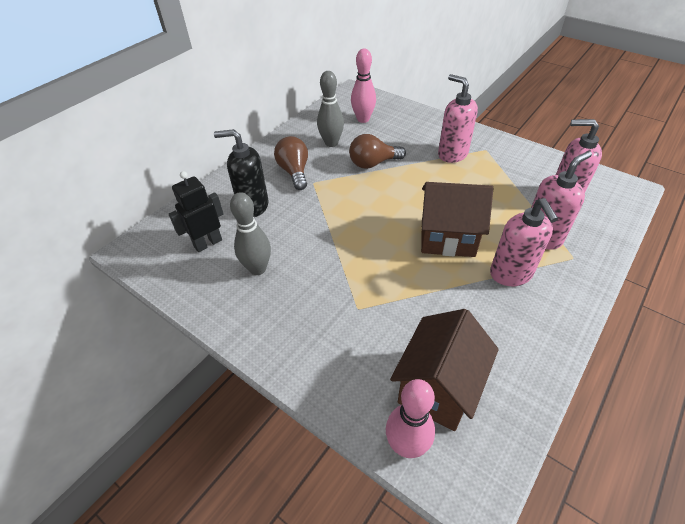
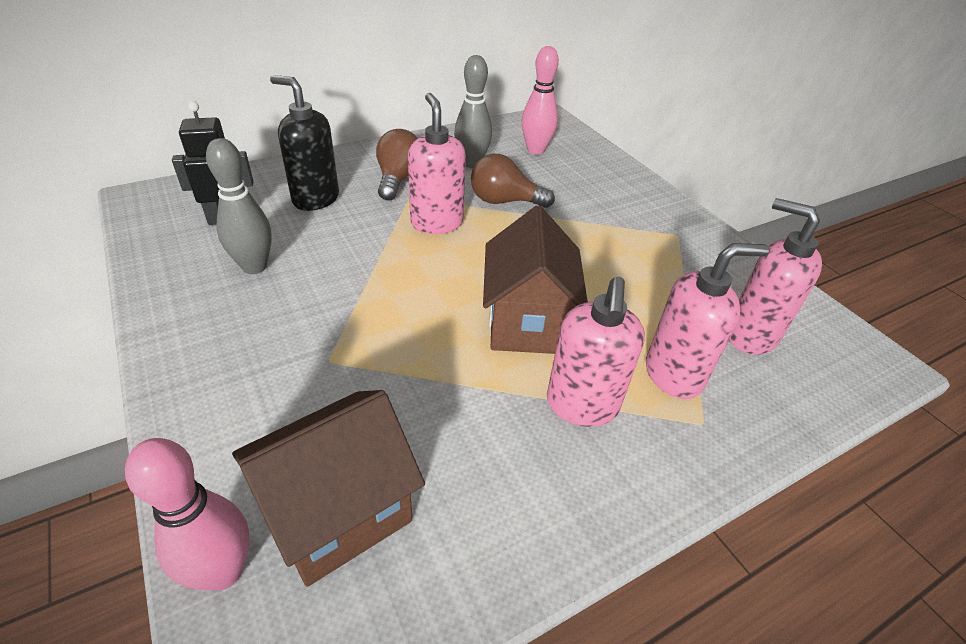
camera: 20 degrees right, 5 degrees down
brown house [421,182,493,257] -> brown house turned 60 degrees clockwise [483,206,588,354]
pink soap dispenser [438,74,478,163] -> pink soap dispenser moved to [408,93,466,234]

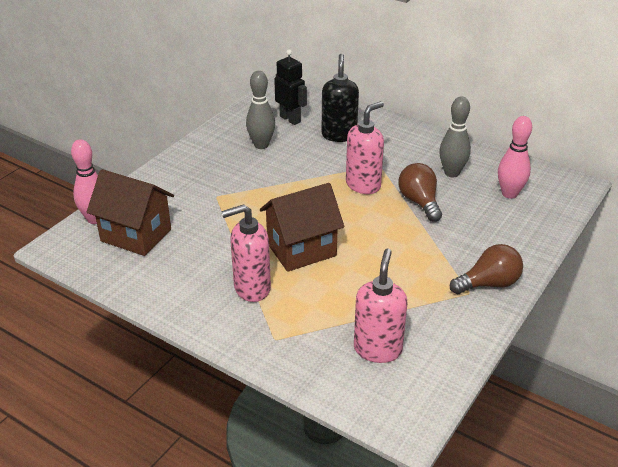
camera: 65 degrees right, 5 degrees down
brown light bulb [376,129,418,201] -> brown light bulb moved to [450,244,523,294]
pink soap dispenser [646,243,769,399] -> none

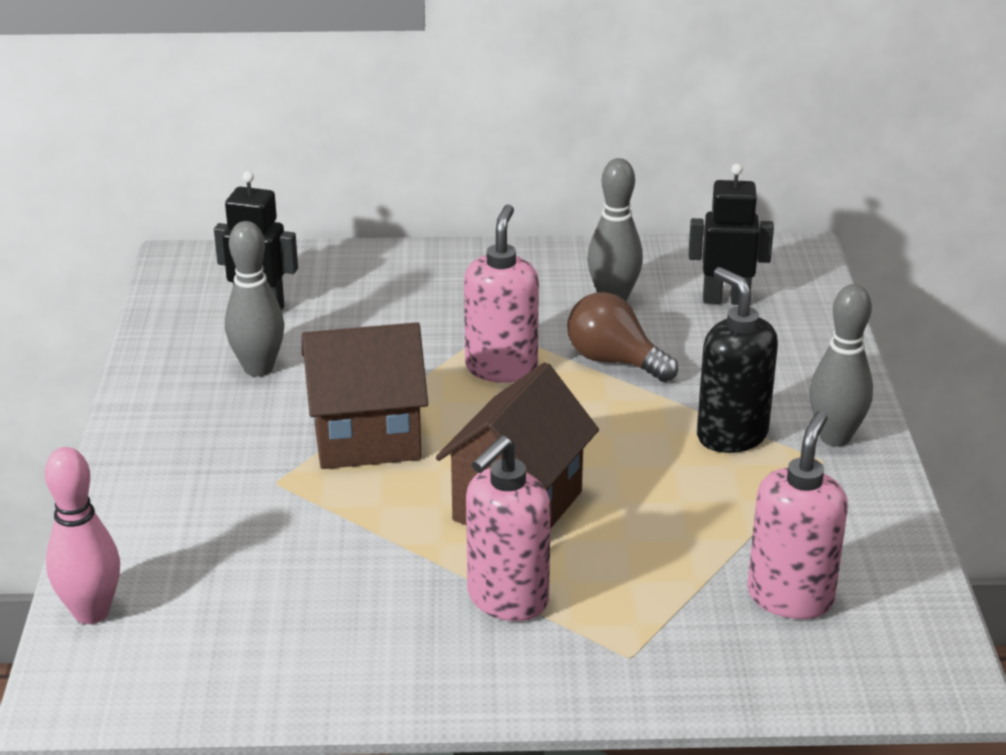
camera: 35 degrees left, 5 degrees down
brown house [87,169,174,256] -> brown house moved to [302,322,428,469]
black soap dispenser [321,54,359,142] -> black soap dispenser moved to [697,267,778,453]
pink soap dispenser [354,249,407,363] -> pink soap dispenser turned 45 degrees clockwise [747,411,848,619]
brown light bulb [450,244,523,294] -> grey bowling pin [809,284,873,446]
pink bowling pin [498,116,532,199] -> black robot [688,164,774,305]

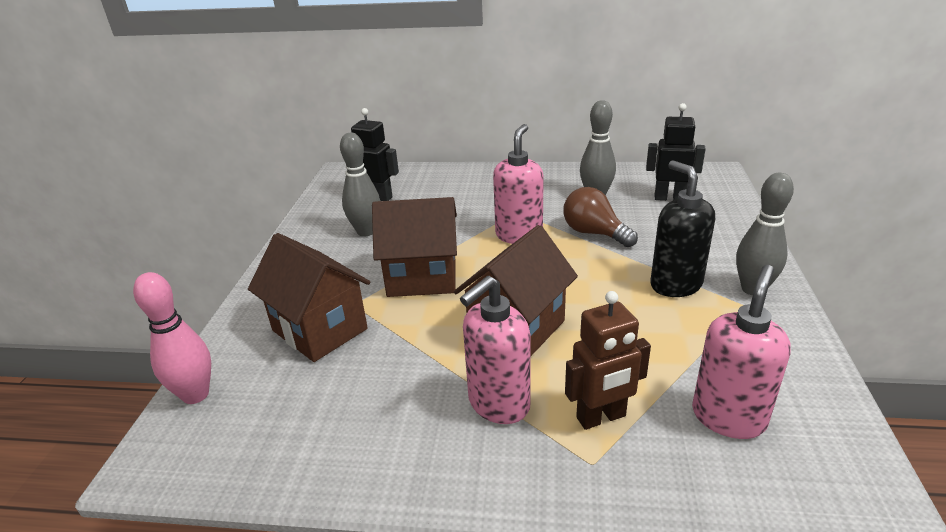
camera: 10 degrees right, 0 degrees up
none -> brown house [248,233,370,362]
none -> brown robot [565,291,651,430]

